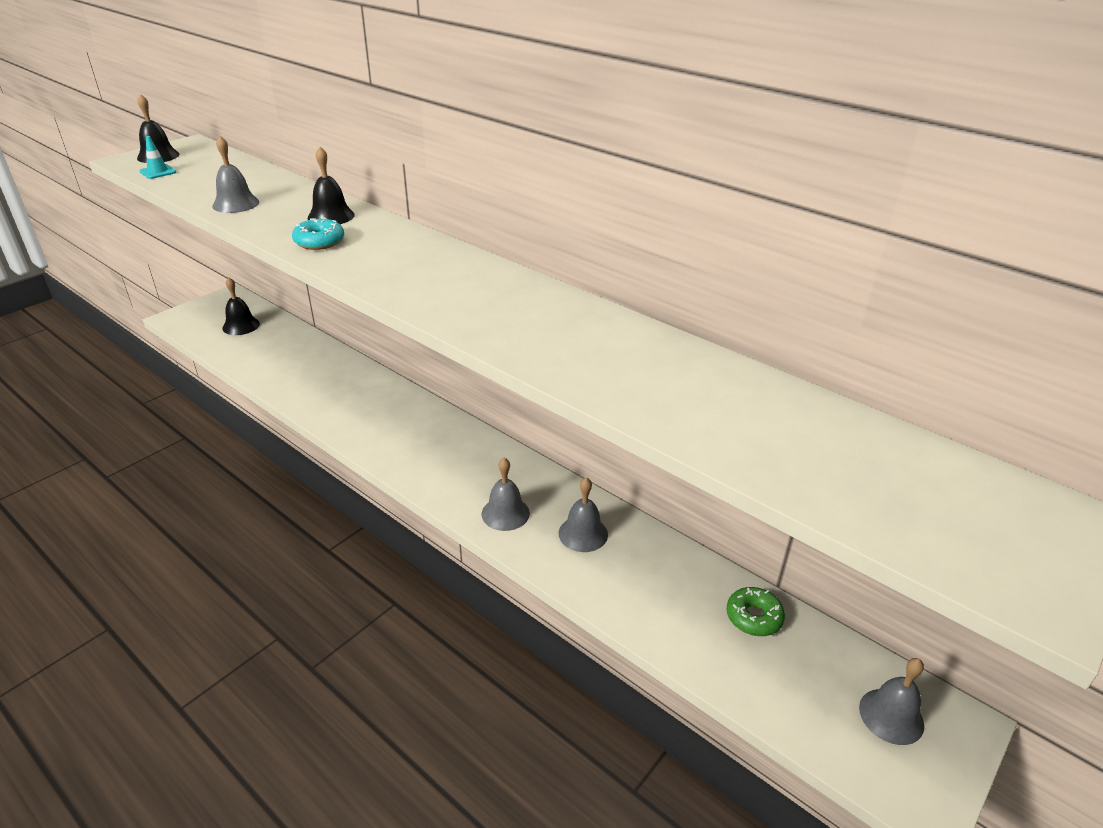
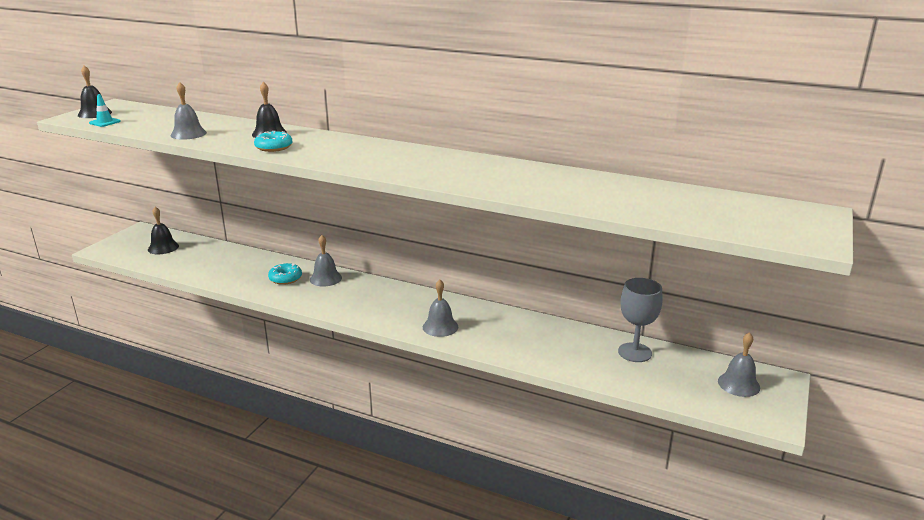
camera: 15 degrees left, 10 degrees down
grey bell [559,477,608,552] -> grey bell moved to [310,235,342,287]
green donut [727,587,785,636] -> grey goblet [618,278,663,362]
none -> turquoise donut [268,263,302,285]

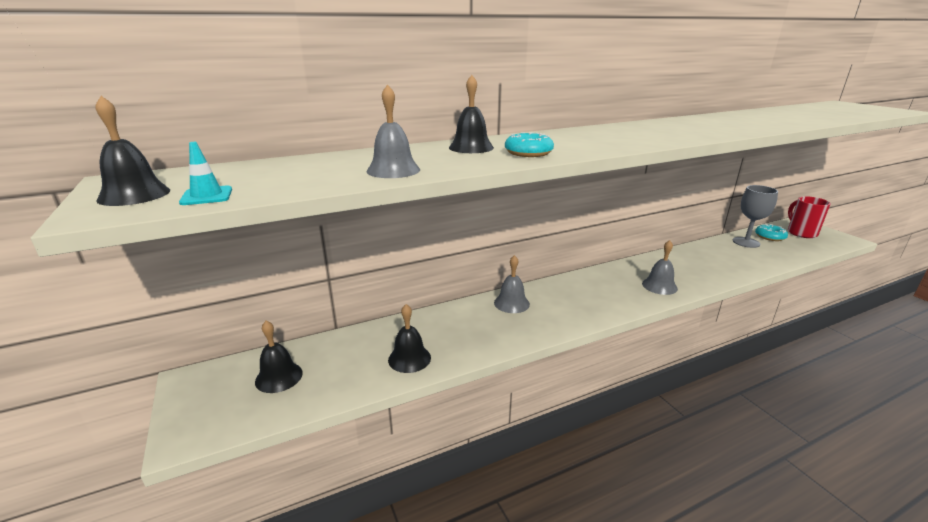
camera: 50 degrees left, 0 degrees up
turquoise donut [268,263,302,285] -> turquoise donut moved to [755,224,788,241]
grey bell [718,332,760,397] -> red mug [788,196,831,238]
none -> black bell [388,304,431,373]

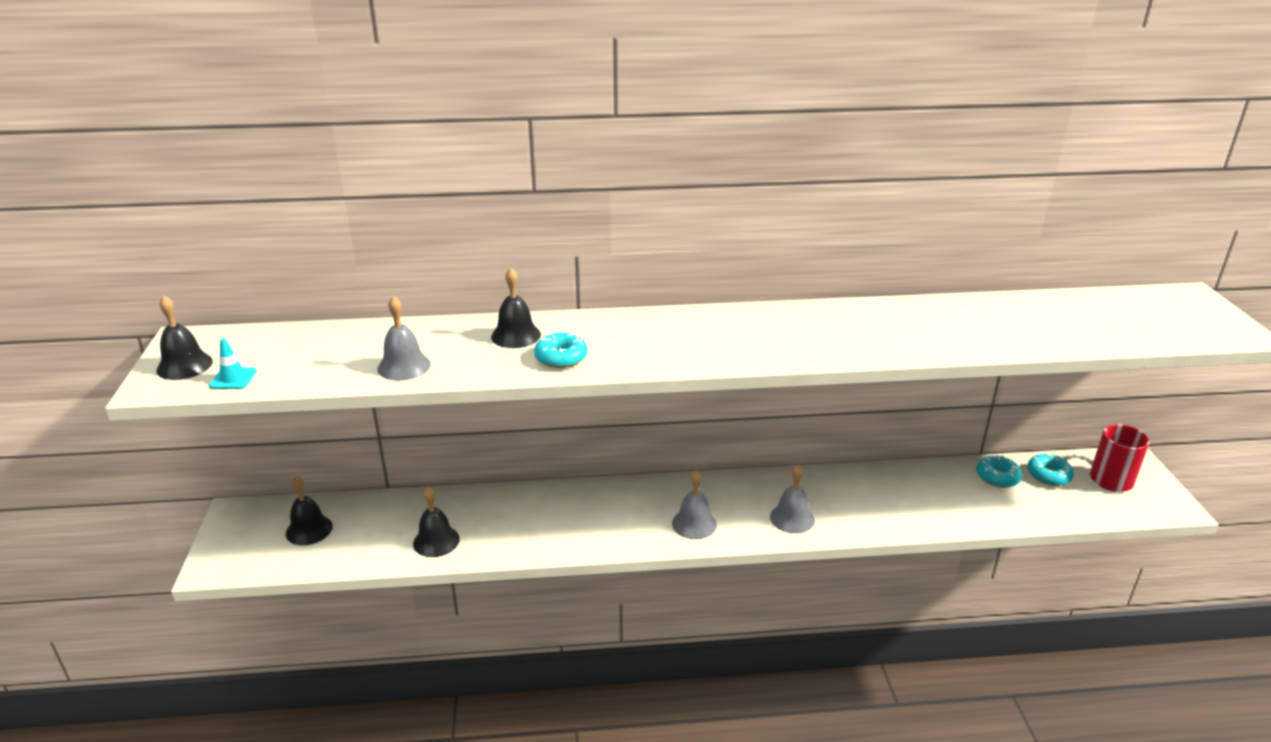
camera: 20 degrees right, 5 degrees up
grey bell [494,255,530,313] -> grey bell moved to [672,470,717,539]
grey goblet [733,185,778,248] -> turquoise donut [976,455,1022,488]

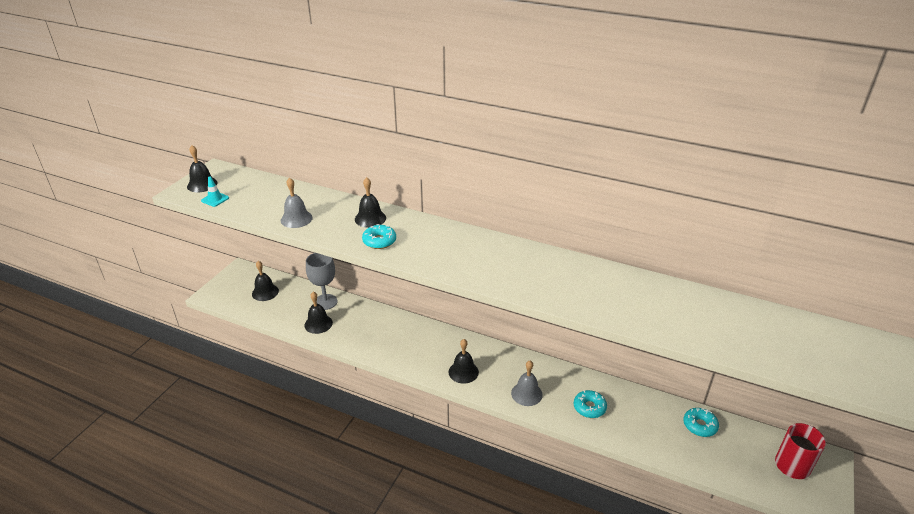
camera: 30 degrees right, 5 degrees up
grey bell [672,470,717,539] -> black bell [449,339,479,384]
turquoise donut [1027,454,1074,486] -> turquoise donut moved to [574,390,607,418]
none -> grey goblet [306,253,337,310]

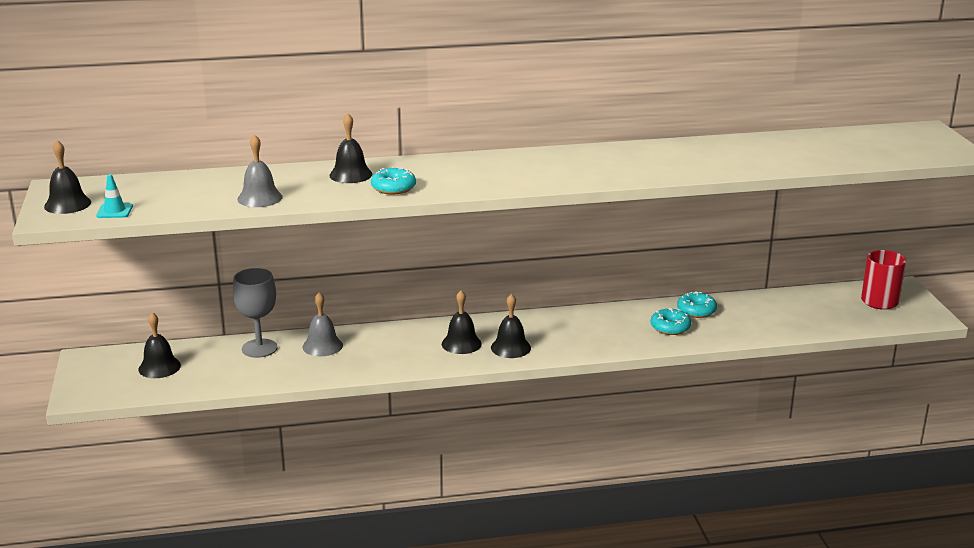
camera: 35 degrees left, 10 degrees down
black bell [304,292,333,334] -> black bell moved to [442,290,482,354]
grey bell [511,361,543,406] -> grey bell moved to [303,292,343,356]
turquoise donut [683,408,719,437] -> turquoise donut moved to [677,291,717,318]

